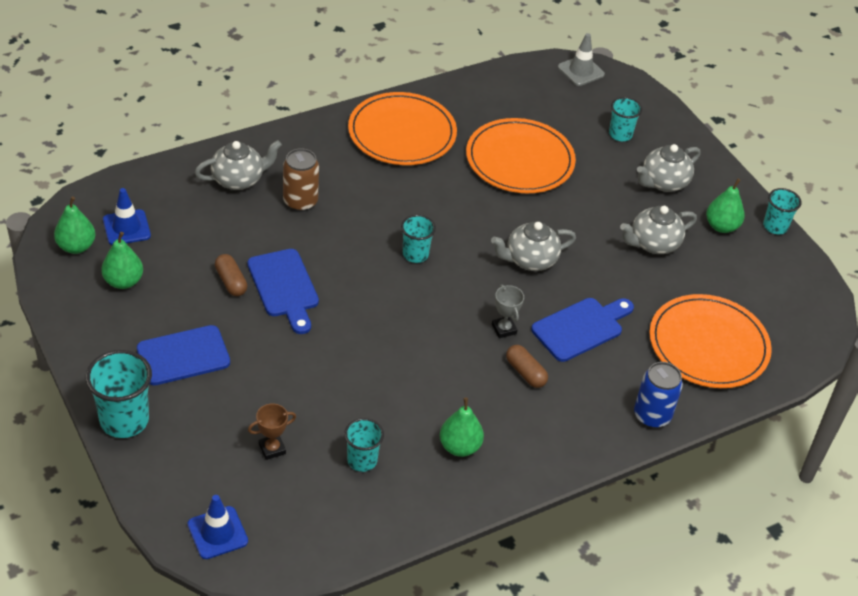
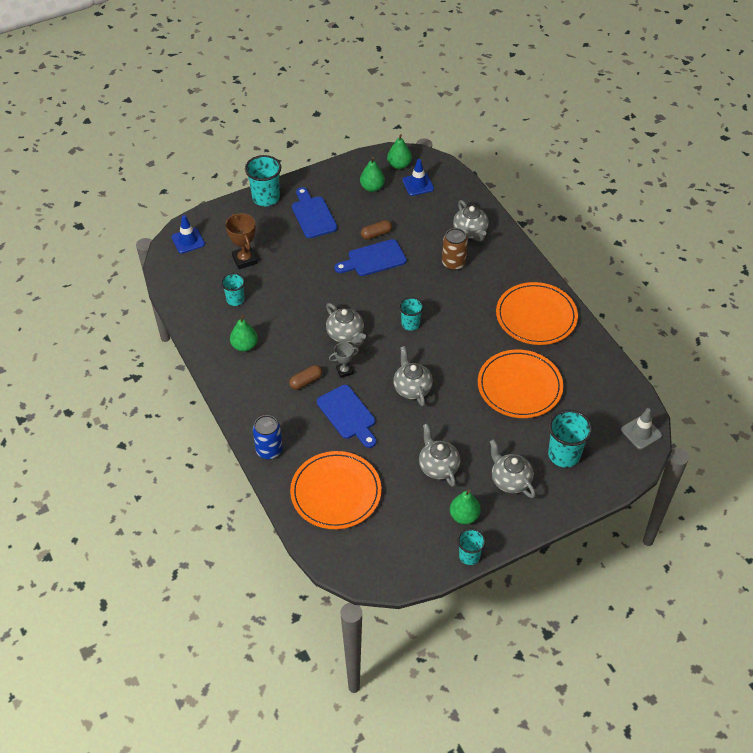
camera: 95 degrees right, 5 degrees up
brown trophy [248,404,296,460] -> brown trophy [225,213,258,269], size x1.60
turquoise cup [609,97,642,141] -> turquoise cup [548,410,592,467], size x1.63
none -> grey teapot [326,303,366,345]

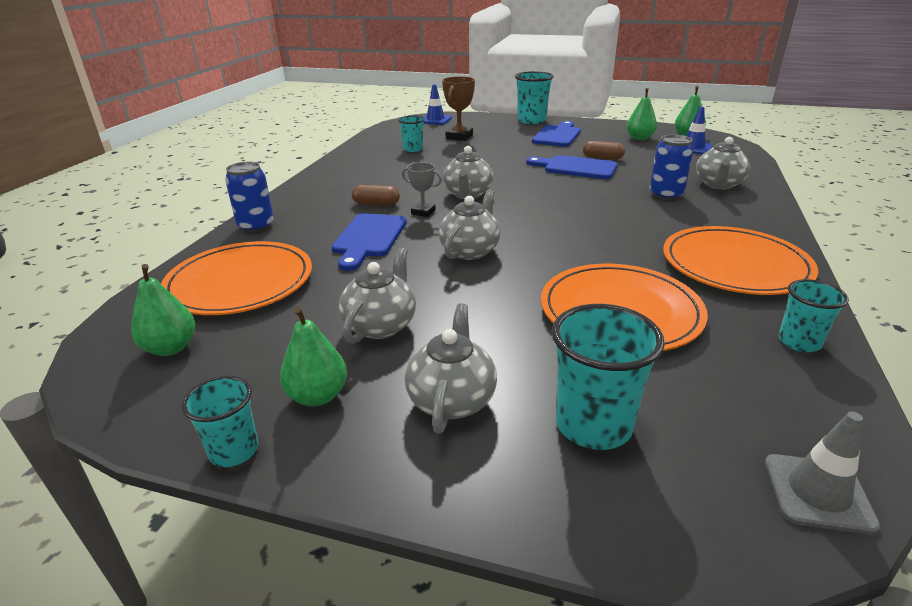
camera: 45 degrees right, 20 degrees down
green pear [230,315,258,352] -> green pear moved to [131,264,195,356]
turquoise cup [399,297,423,331] -> turquoise cup moved to [779,279,849,352]
brown can [442,228,468,271] -> blue can [650,134,694,200]

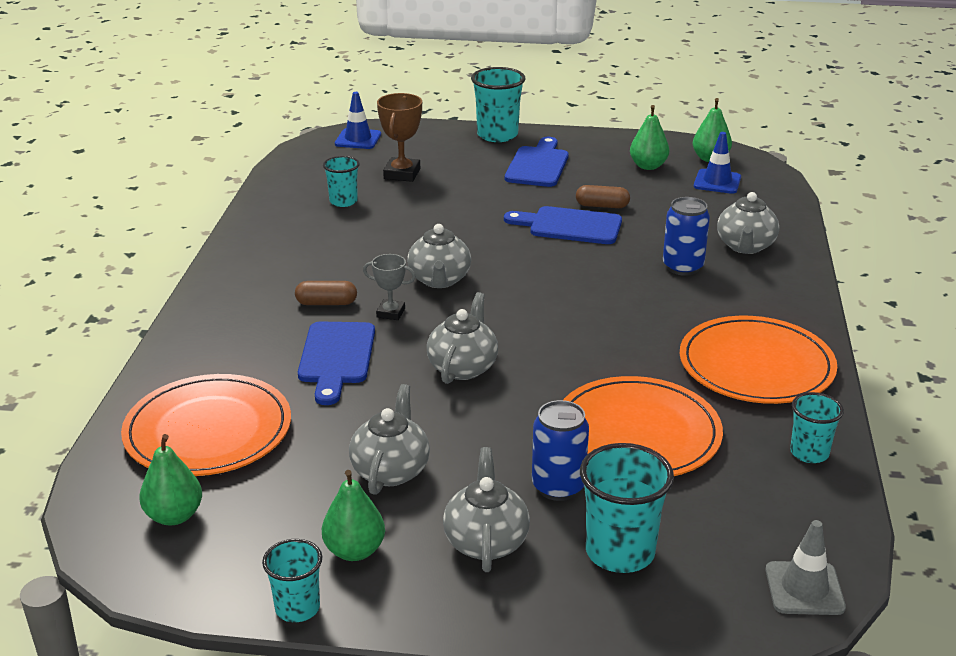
camera: 10 degrees left, 0 degrees up
blue can [225,162,274,233] -> blue can moved to [532,400,589,501]

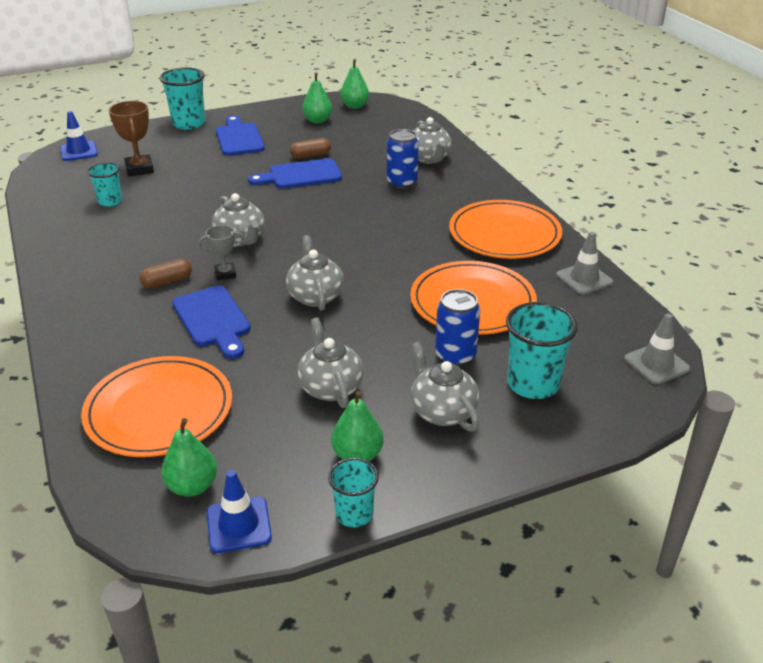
camera: 30 degrees left, 5 degrees up
blue traffic cone [694,132,741,194] -> blue traffic cone moved to [207,470,272,553]
turquoise cup [790,392,844,463] -> grey traffic cone [556,232,613,295]

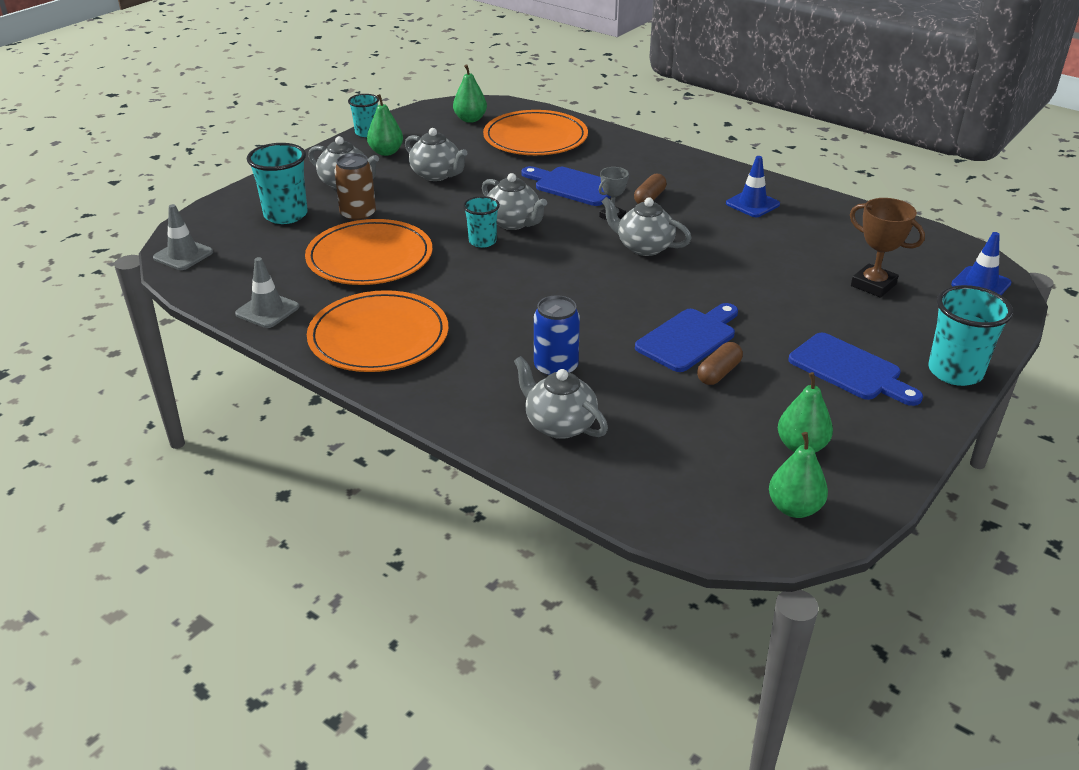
camera: 150 degrees right, 0 degrees up
turquoise cup [87,162,122,207] -> turquoise cup moved to [463,196,500,248]
blue traffic cone [207,470,272,553] -> blue traffic cone moved to [726,156,780,217]
blue can [435,289,480,367] -> brown can [334,153,376,222]

